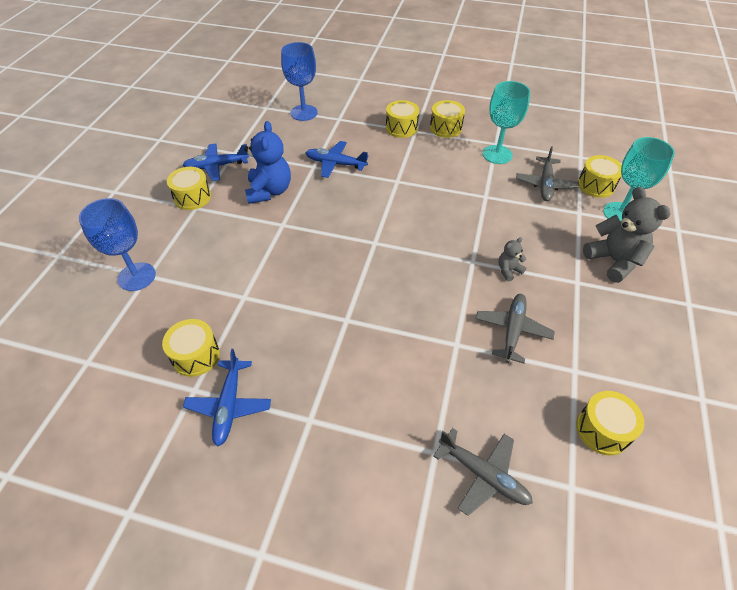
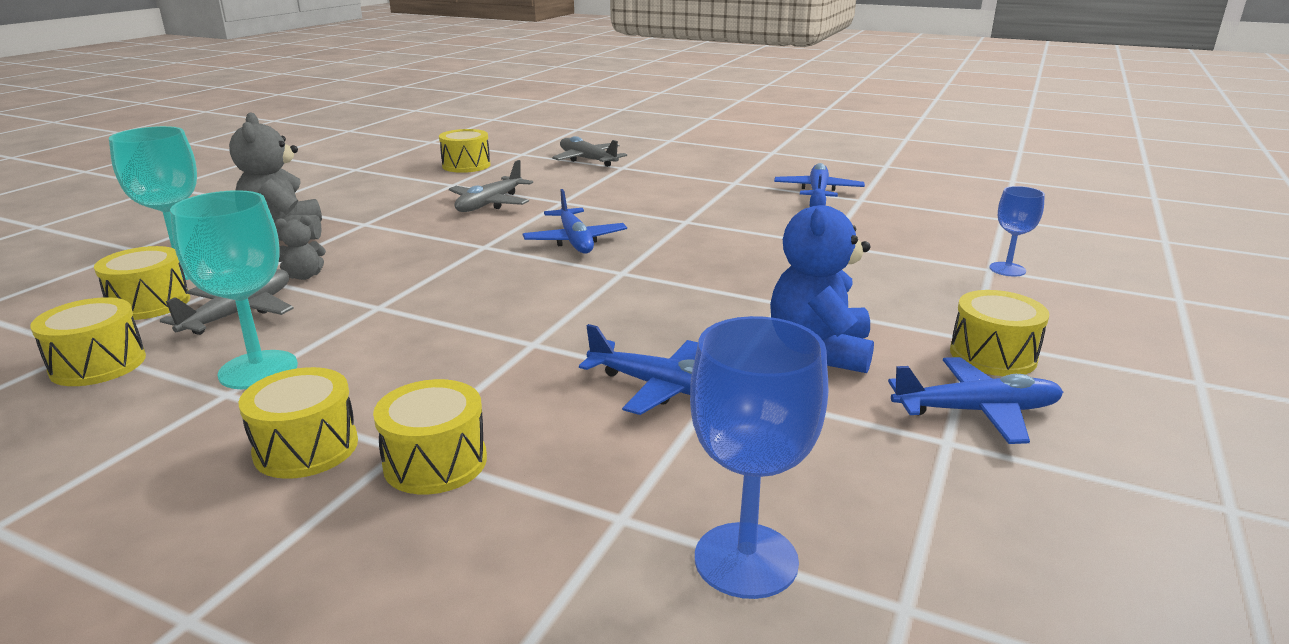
camera: 170 degrees left, 25 degrees down
blue goblet [79,198,156,291] -> blue goblet [989,186,1045,277], size x0.59
yellow drum [162,319,220,377] -> yellow drum moved to [30,297,146,386]
grey teddy bear [498,237,526,282] -> grey teddy bear moved to [275,215,326,280]
none -> blue plane [522,189,627,254]

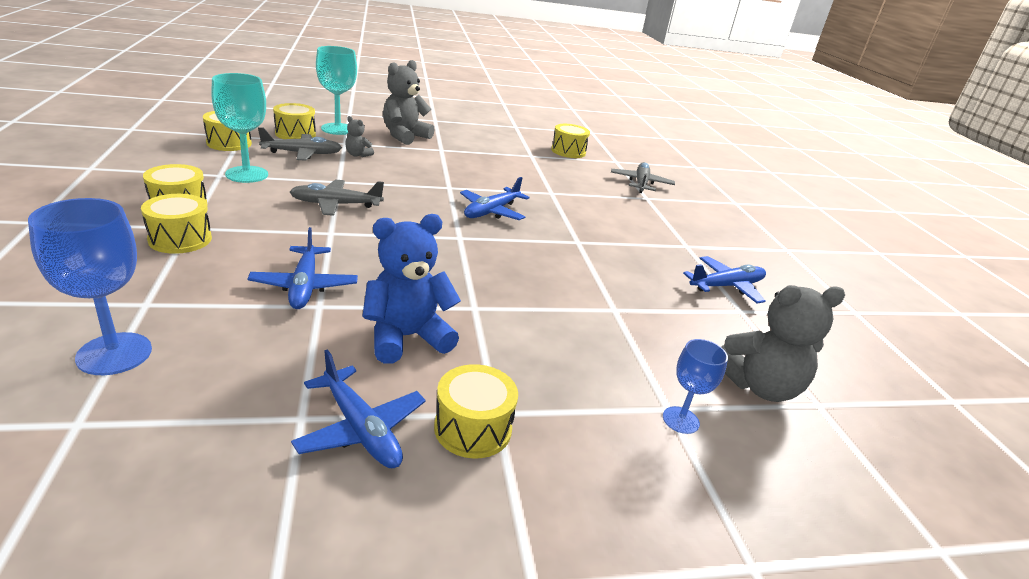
camera: 50 degrees right, 5 degrees up
grey plane [449,160,533,212] -> grey plane moved to [290,179,384,216]
none -> grey teddy bear [721,285,845,402]

